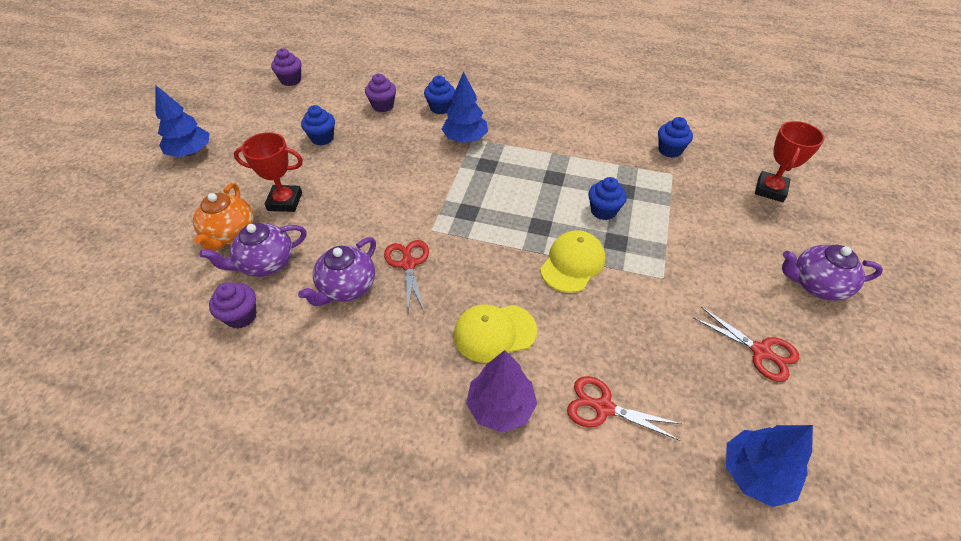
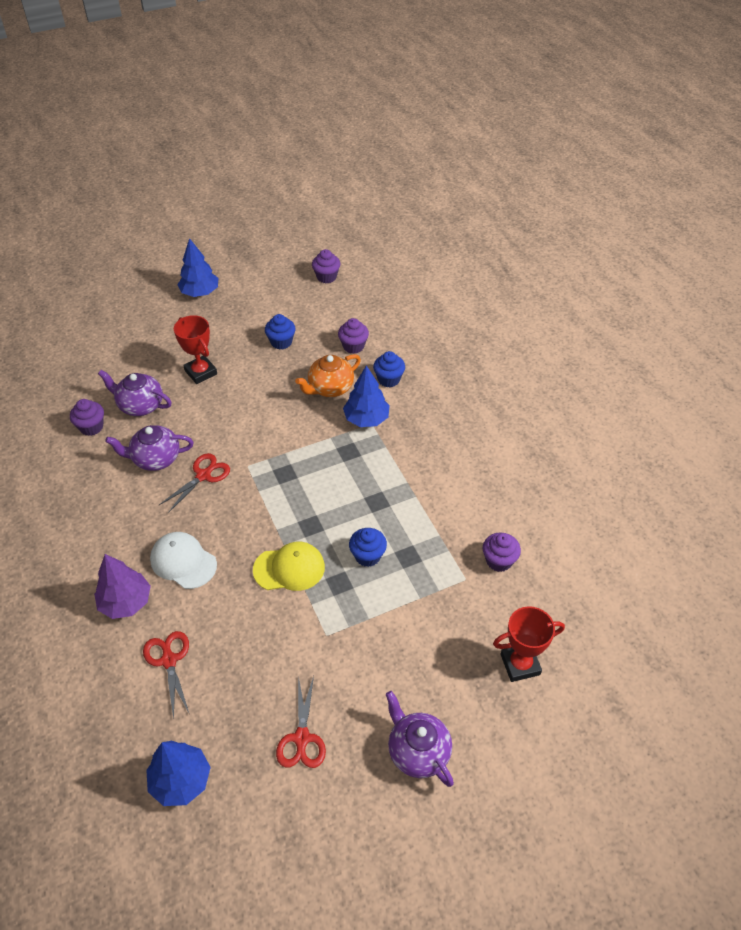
camera: 50 degrees right, 0 degrees up
orange teapot [193,183,254,251] -> orange teapot moved to [295,354,361,397]
yellow cap [454,304,537,363] -> white cap [150,532,217,589]
blue cupcake [658,117,693,158] -> purple cupcake [483,532,521,572]

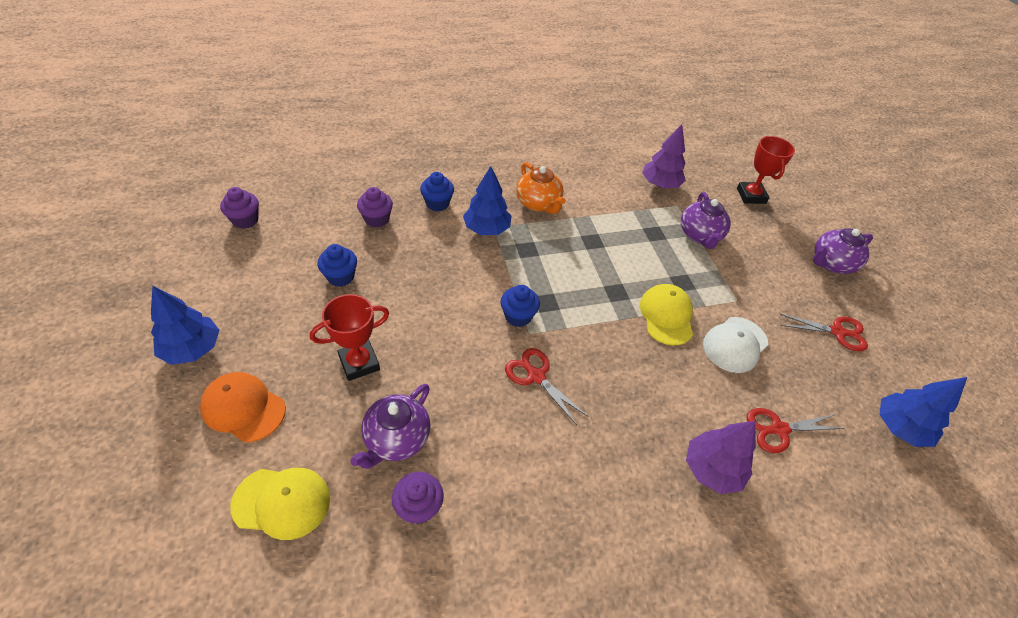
camera: 85 degrees left, 0 degrees up
purple teapot [105,425,194,471] -> purple teapot moved to [681,192,731,249]
white cap [150,532,217,589] -> white cap moved to [703,317,768,373]
orange teapot [295,354,361,397] -> orange teapot moved to [516,162,565,214]
blue cupcake [349,528,387,567] -> blue cupcake moved to [501,285,540,327]
purple cupcake [483,532,521,572] -> purple tree [642,124,686,188]
none -> orange cap [200,372,286,443]
none -> yellow cap [231,468,330,540]

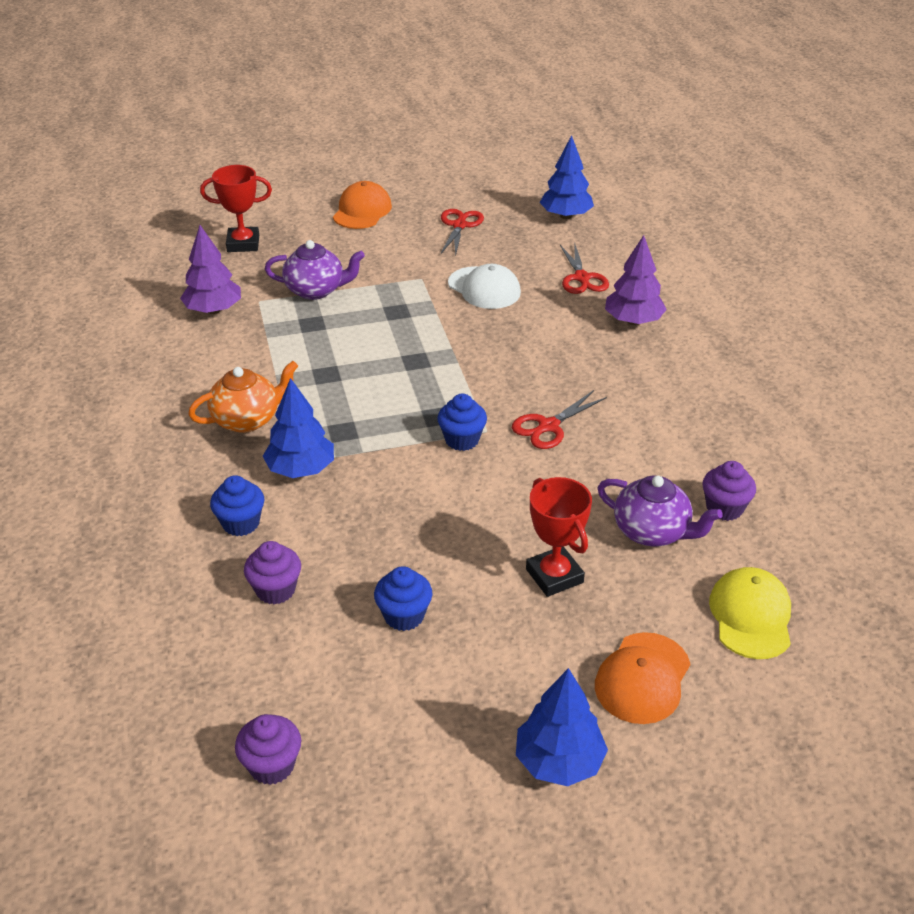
camera: 85 degrees left, 10 degrees down
yellow cap [640,284,693,345] -> none
purple teapot [813,228,873,274] -> orange cap [333,181,392,229]

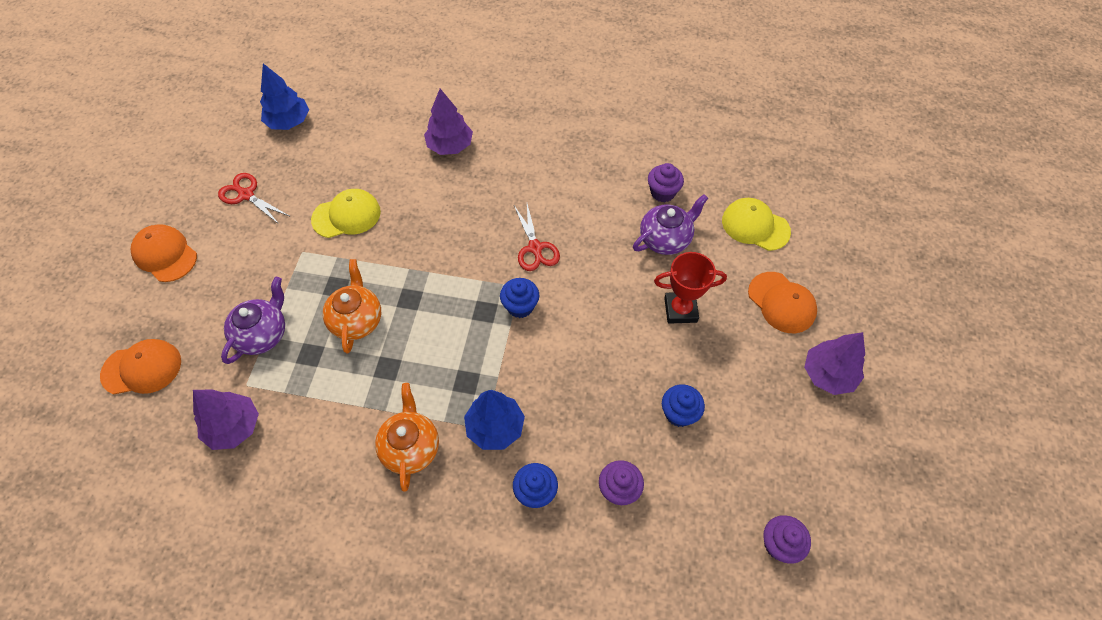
camera: 65 degrees left, 20 degrees up
red trophy [200,165,272,252] -> orange cap [100,339,181,395]
white cap [448,264,521,309] -> yellow cap [311,189,381,238]
blue tree [516,668,608,786] -> purple tree [804,332,865,395]
red scissors [560,245,609,294] -> none
none -> orange teapot [323,259,381,353]

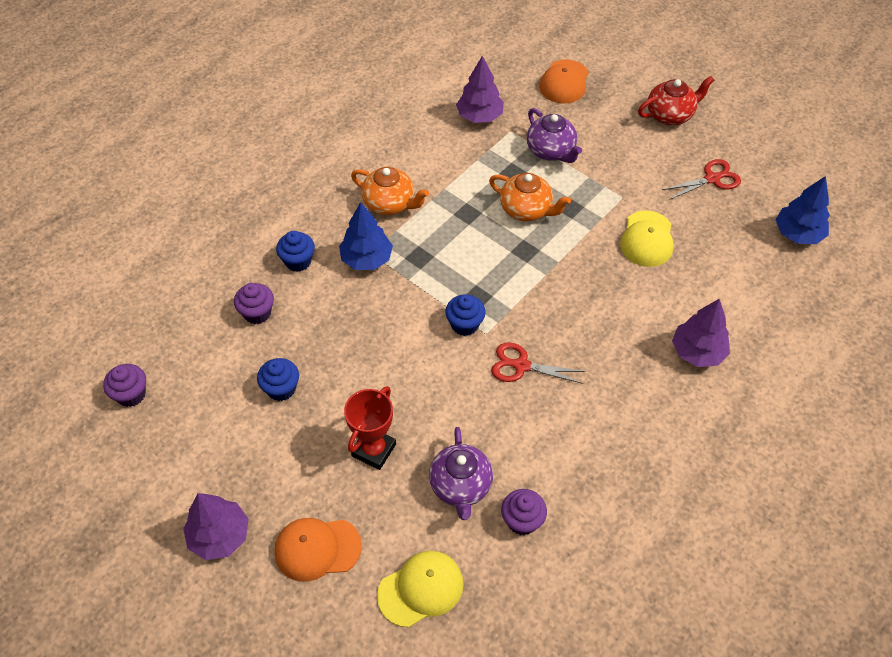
camera: 120 degrees right, 5 degrees down
orange cap [131,224,197,282] -> red teapot [638,76,714,125]

